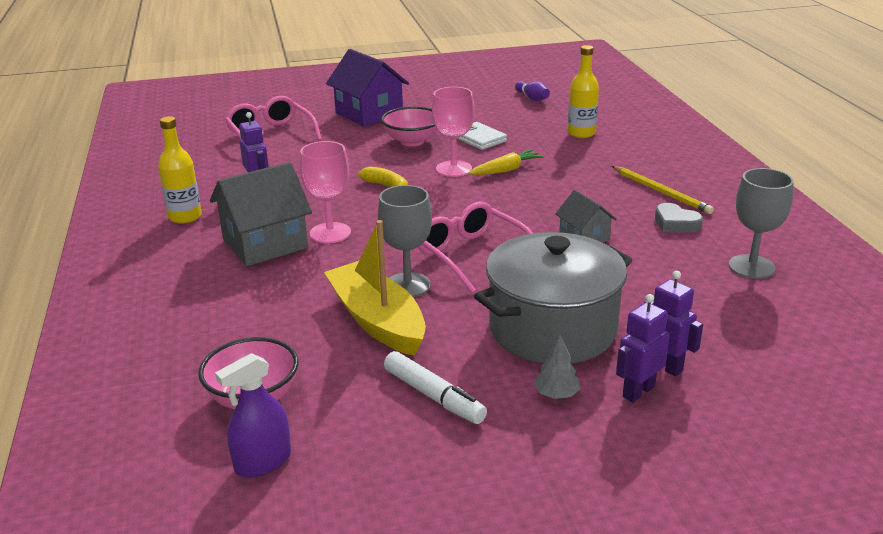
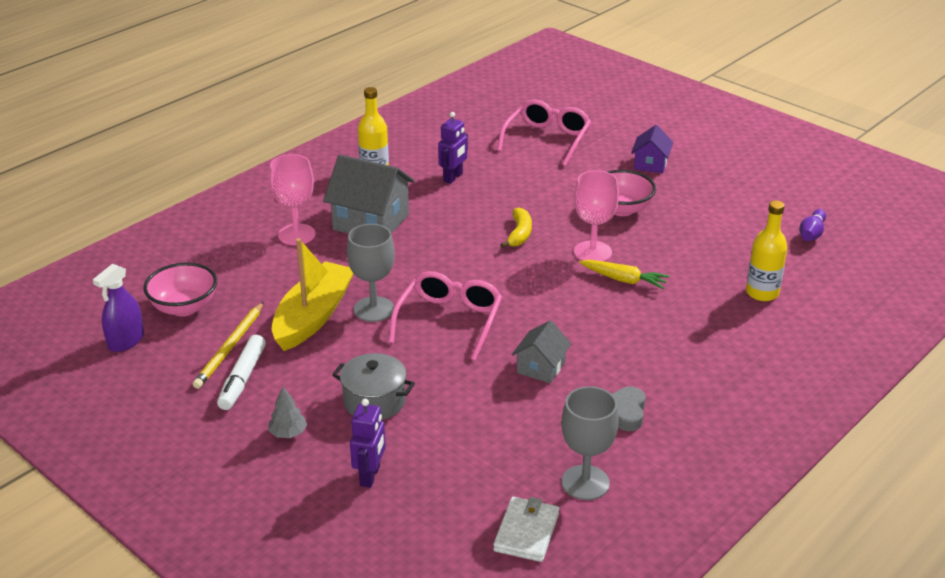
camera: 55 degrees right, 5 degrees up
purple spray bottle [215,353,291,478] -> purple spray bottle turned 75 degrees counterclockwise [93,264,144,352]
pink goblet [300,141,351,243] -> pink goblet moved to [269,154,316,245]
purple house [326,49,409,126] -> purple house [631,125,673,173], size x0.56
white wallet [457,122,507,150] -> white wallet moved to [493,497,559,562]
grey pot [474,232,632,364] -> grey pot [332,353,415,420], size x0.54
yellow pencil [612,166,714,214] -> yellow pencil moved to [193,302,264,389]
purple robot [616,294,669,403] -> none

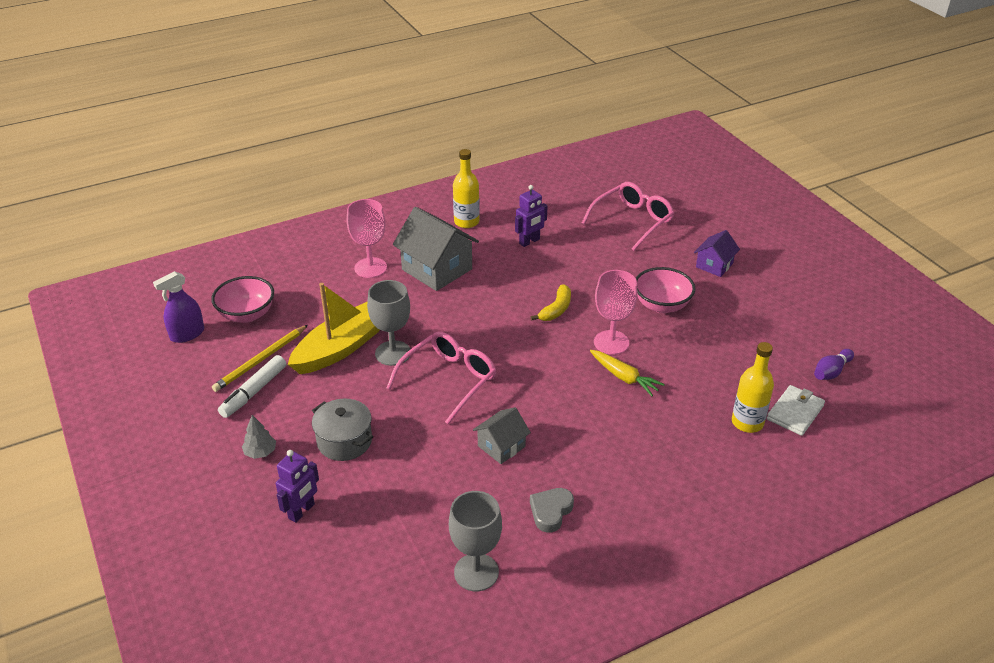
camera: 20 degrees right, 5 degrees up
white wallet [493,497,559,562] -> white wallet moved to [767,385,825,436]

